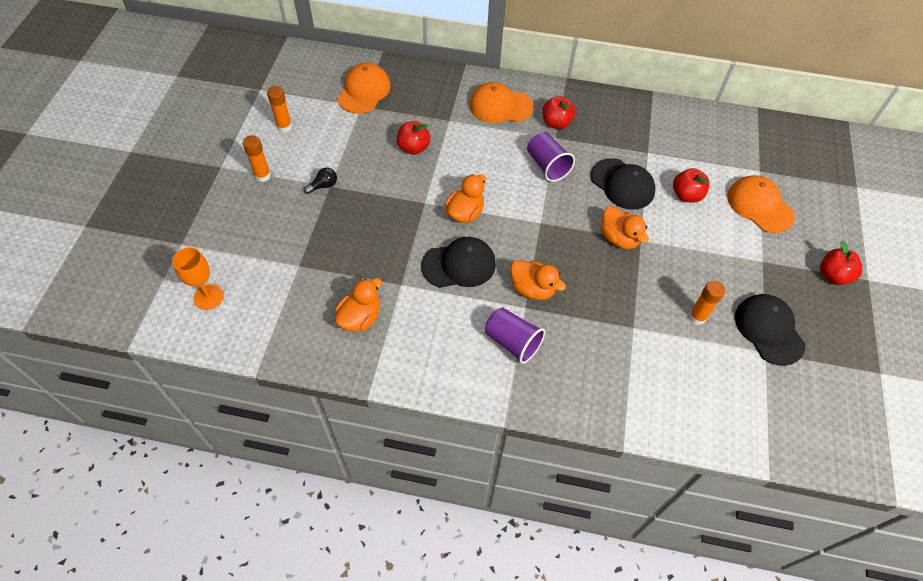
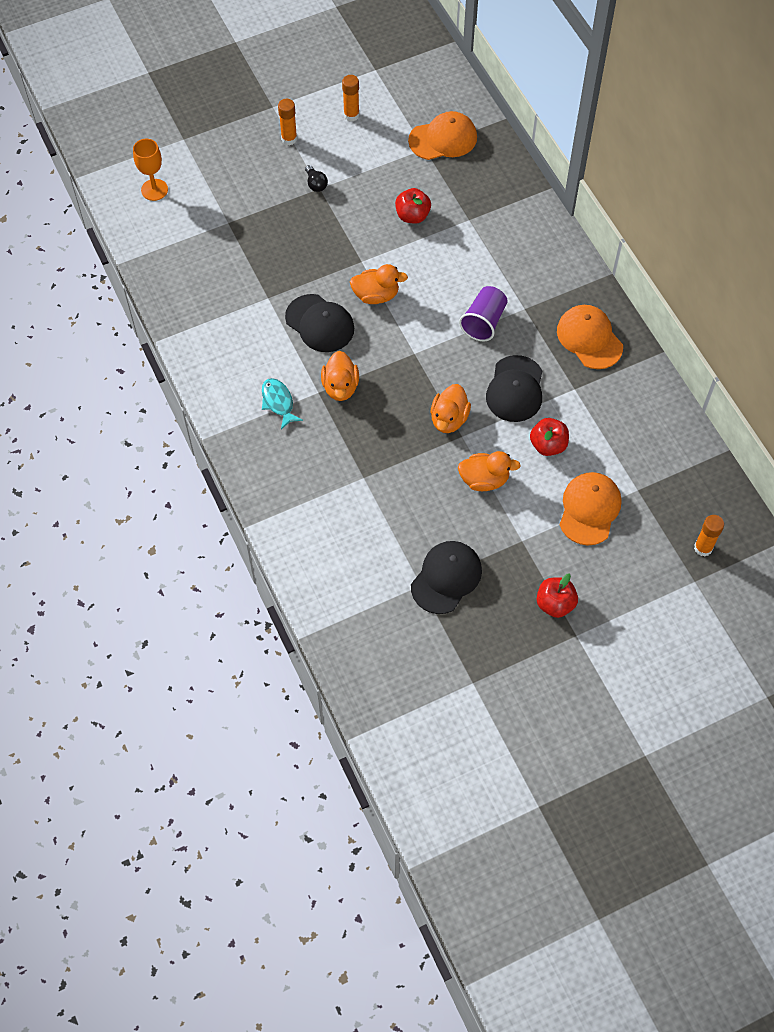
camera: 55 degrees right, 5 degrees up
black light bulb [304,168,337,194] -> black light bulb turned 45 degrees clockwise [305,165,328,192]
orange duck [335,278,382,332] -> orange duck moved to [458,451,521,491]
orange cap [469,82,534,123] -> orange cap moved to [557,305,623,369]
purple cup [485,308,545,364] -> turquoise fish [262,378,303,429]
red apple [542,96,575,129] -> none
orange glue stick [689,280,725,325] -> orange glue stick moved to [694,515,724,557]

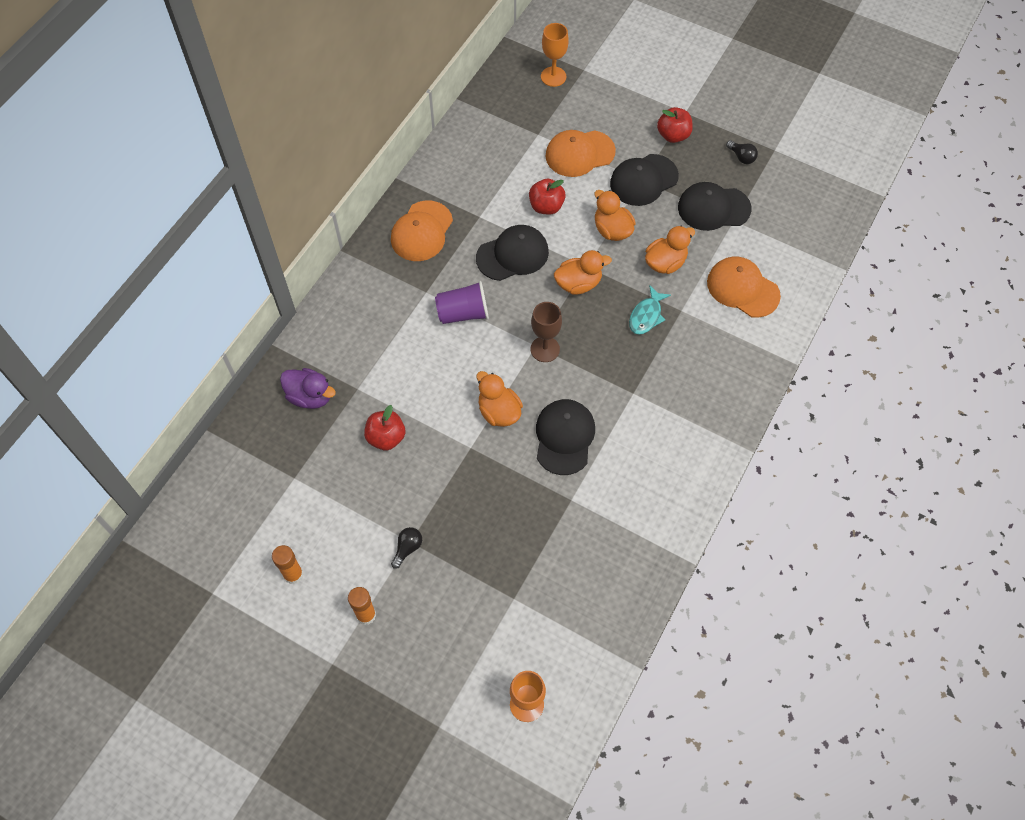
camera: 125 degrees left, 0 degrees up
turquoise fish [262,378,303,429] -> turquoise fish moved to [629,285,671,335]
orange duck [321,351,359,401] -> orange duck moved to [645,226,695,274]
orange cap [408,111,477,160] -> orange cap moved to [707,257,781,318]
orange glue stick [694,515,724,557] -> orange goblet [541,23,569,87]
none -> purple duck [280,368,336,409]
none -> brown goblet [530,302,562,362]
none -> black cap [610,154,679,206]
none -> black light bulb [726,140,758,164]

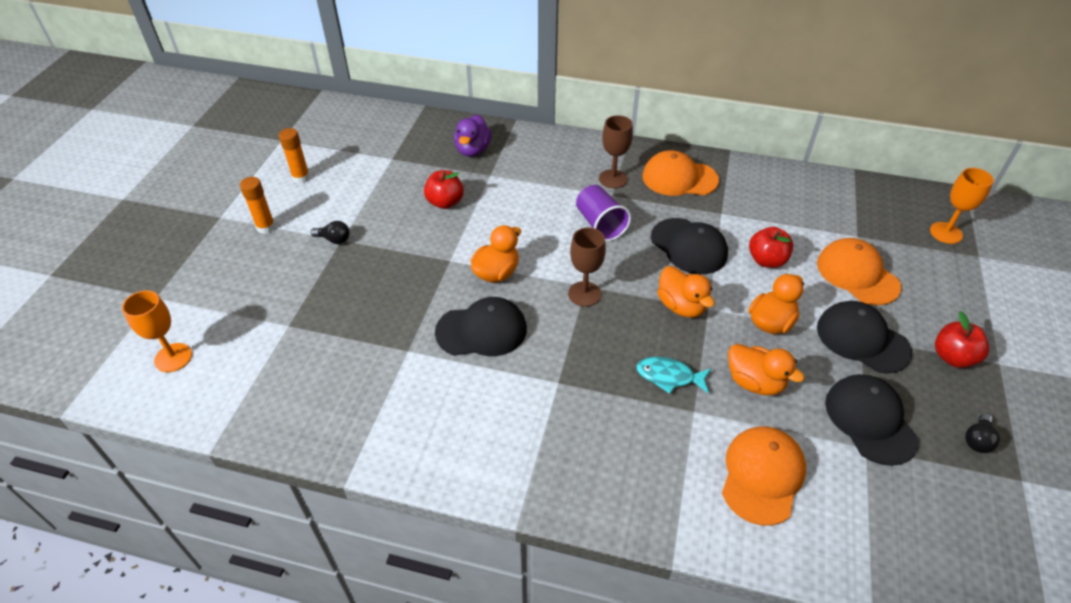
camera: 75 degrees right, 15 degrees down
none -> brown goblet [599,115,633,188]

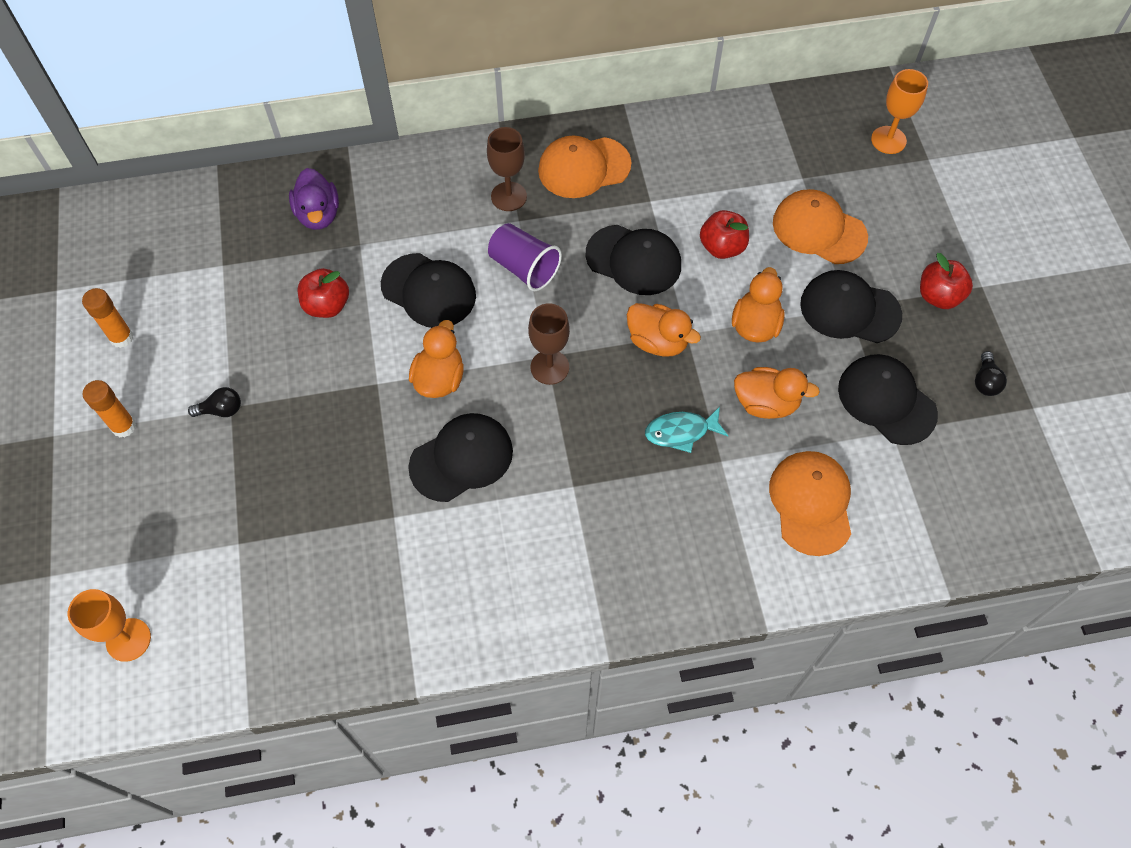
camera: 25 degrees left, 15 degrees up
none -> black cap [381,253,476,327]

